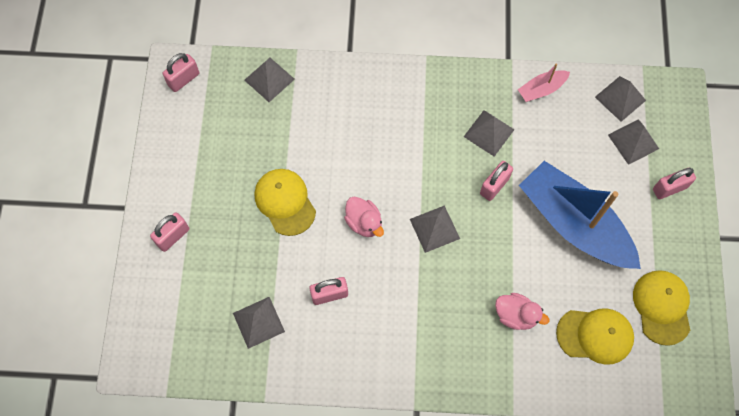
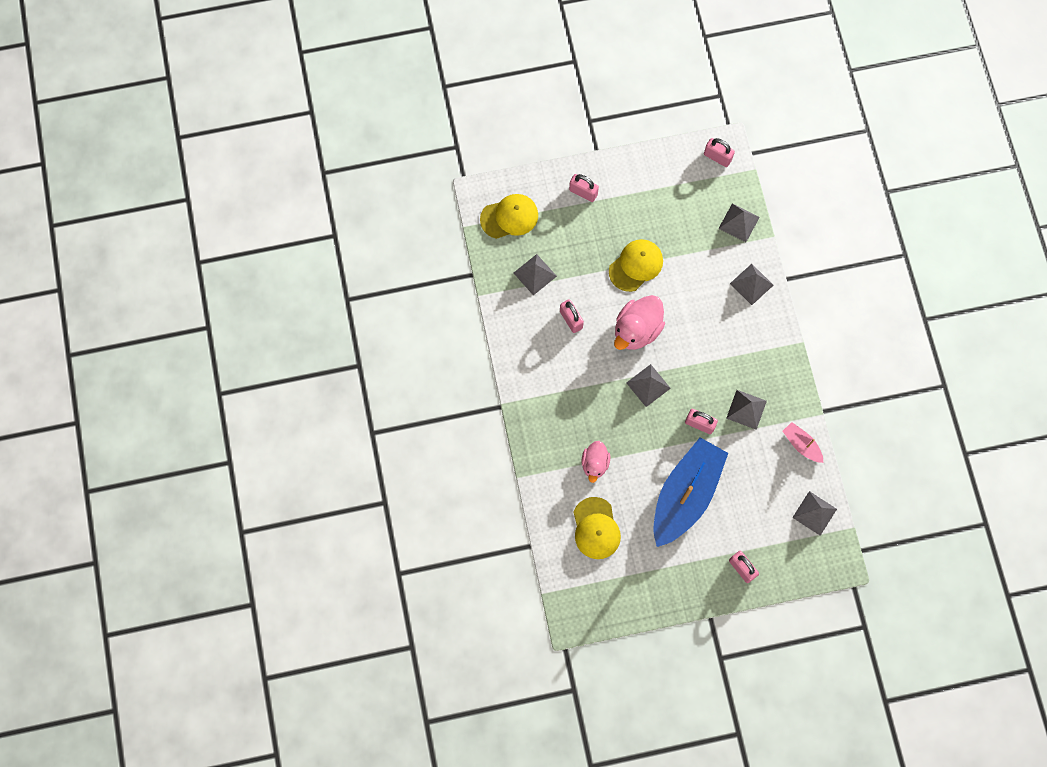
camera: 75 degrees right, 5 degrees up
pink duck [344,197,384,237] -> pink duck [614,295,665,350], size x1.63
grey pyramid [608,119,659,165] -> grey pyramid moved to [730,264,773,305]
yellow cap [633,270,690,346] -> yellow cap moved to [480,194,538,239]

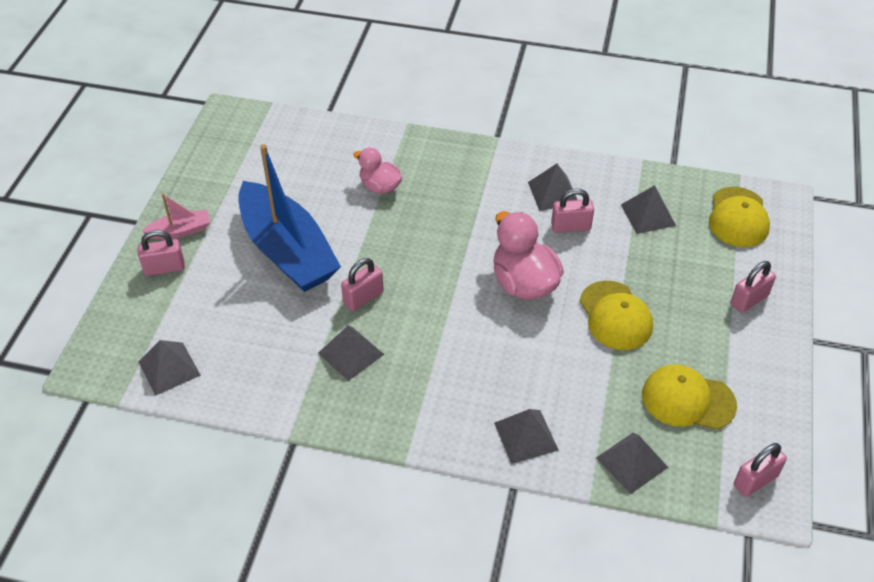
camera: 115 degrees right, 25 degrees down
yellow cap [574,497,621,559] -> yellow cap moved to [642,364,737,430]
grey pyramid [626,364,671,407] -> grey pyramid moved to [528,164,577,211]
pink boat [783,422,823,463] -> pink boat moved to [142,193,210,239]

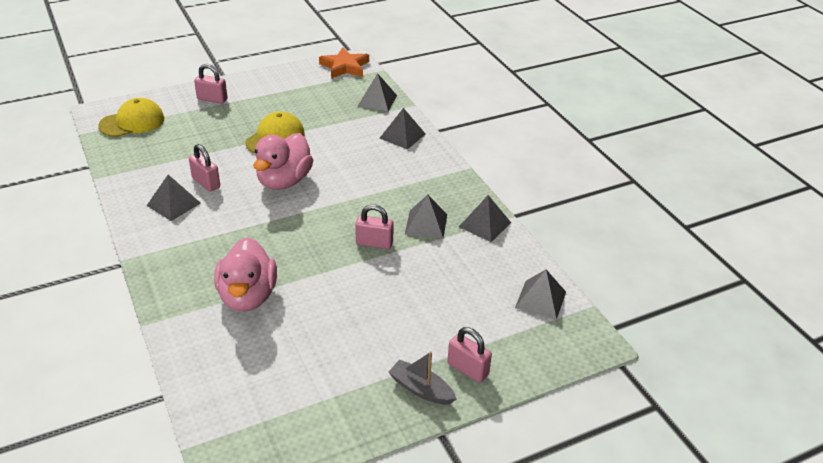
camera: 130 degrees left, 10 degrees down
pink boat [142,193,210,239] -> grey boat [388,351,457,405]
blue boat [238,144,341,292] -> none
pink duck [353,148,402,194] -> pink duck [214,237,277,311], size x1.63
grey pyramid [621,185,676,234] -> grey pyramid moved to [459,195,511,242]
yellow cap [642,364,737,430] -> none
pink padlock [734,443,787,497] -> orange star [319,47,369,79]

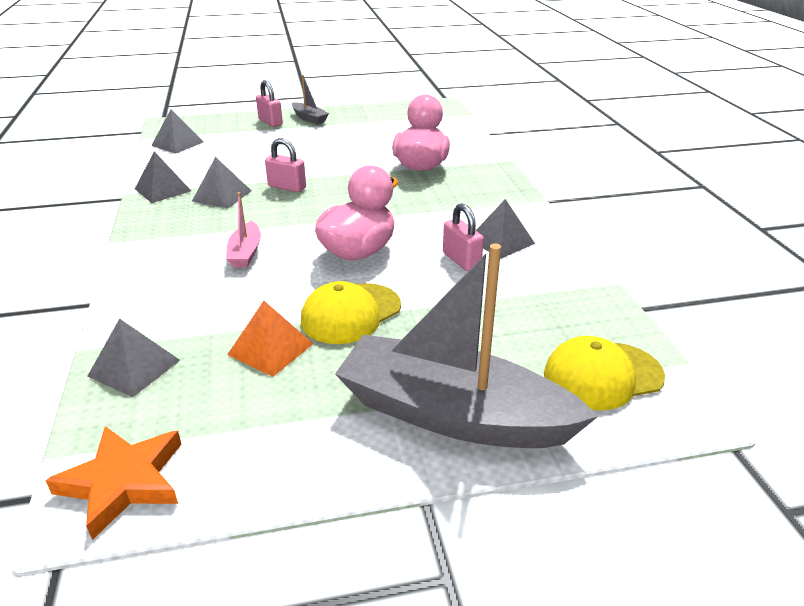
camera: 165 degrees left, 5 degrees down
pink padlock [194,64,227,104] -> grey boat [335,244,598,448]
grey pyramid [380,108,425,150] -> none
none -> pink boat [226,192,261,268]
none -> orange pyramid [227,301,313,377]

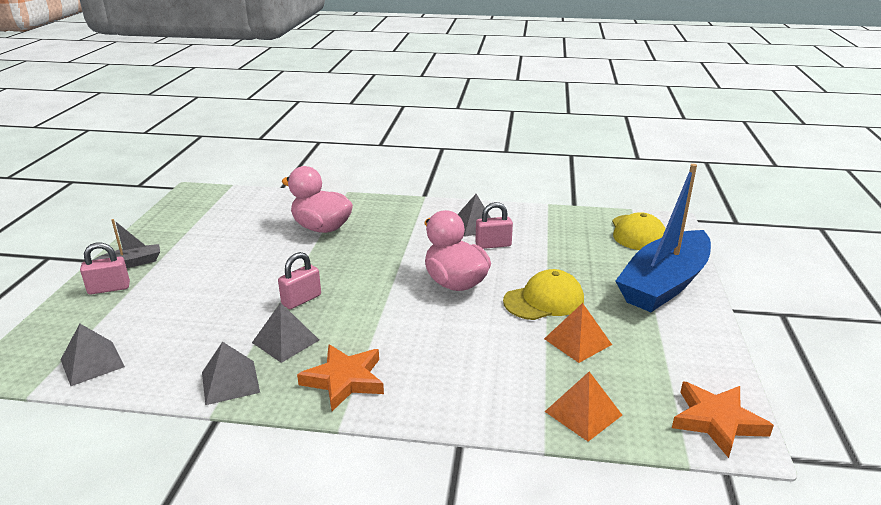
camera: 70 degrees left, 5 degrees down
grey pyramid [87,318,180,397] -> orange pyramid [545,372,622,442]
pink boat [226,192,261,268] -> none
yellow cap [301,281,401,344] -> yellow cap turned 90 degrees counterclockwise [503,269,584,320]
grey boat [335,244,598,448] -> blue boat [615,164,711,312]
none -> orange star [297,344,384,411]

